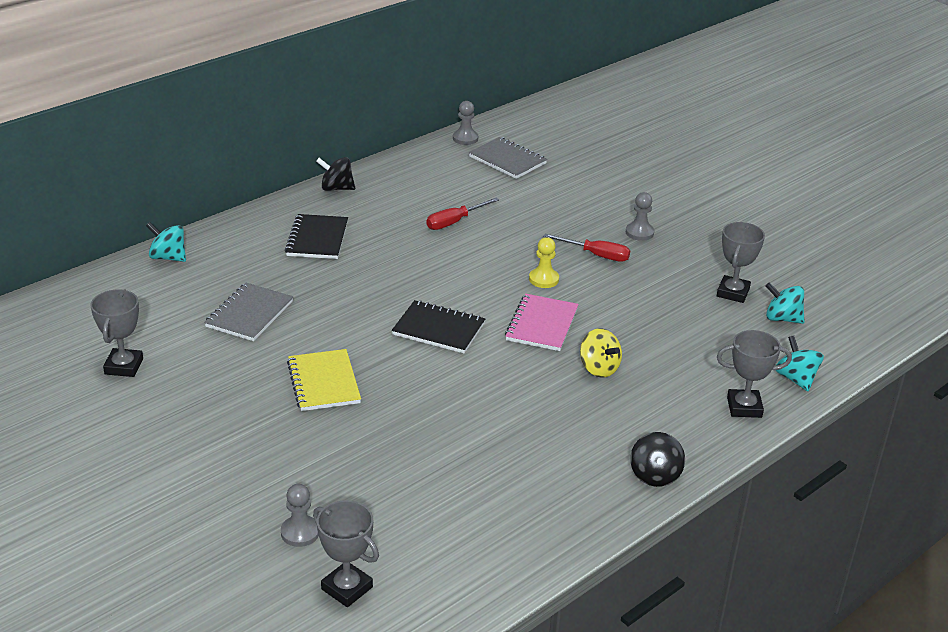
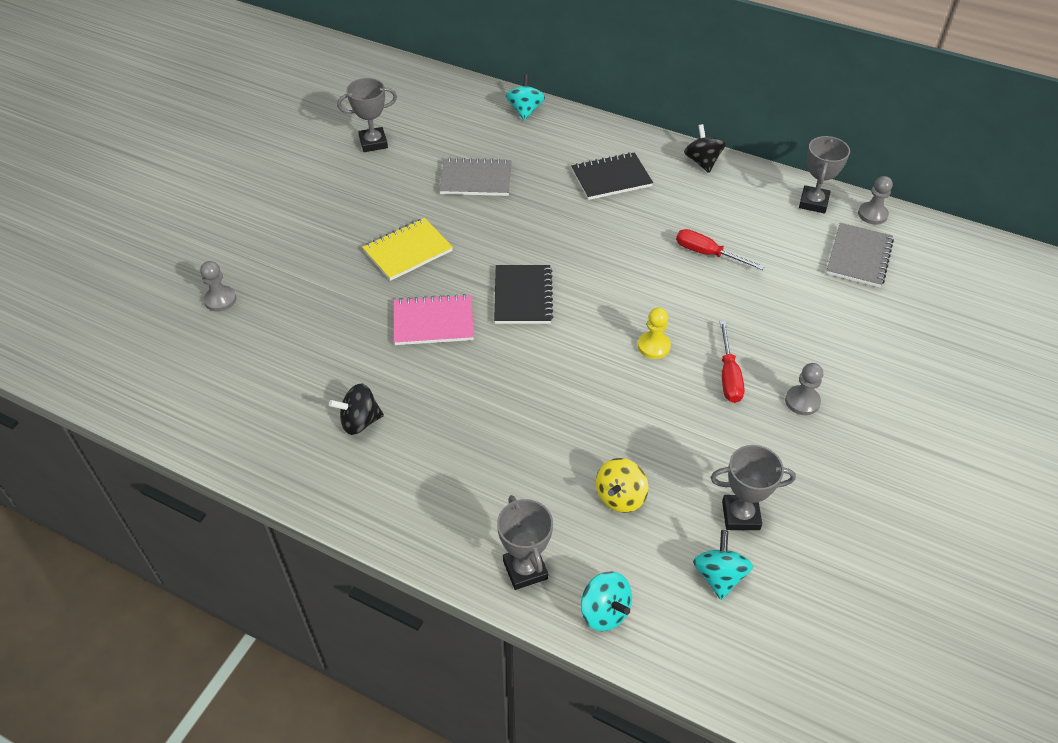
camera: 70 degrees right, 15 degrees up
grey trophy [313,500,379,607] -> grey trophy moved to [799,136,850,213]
pink notebook [505,294,579,351] -> pink notebook moved to [394,294,474,345]
yellow spinning top [580,328,622,377] -> yellow spinning top moved to [596,458,648,513]
black spinning top [630,432,685,487] -> black spinning top moved to [329,383,384,435]
turquoise spinning top [776,335,824,391] -> turquoise spinning top turned 90 degrees clockwise [581,571,632,631]

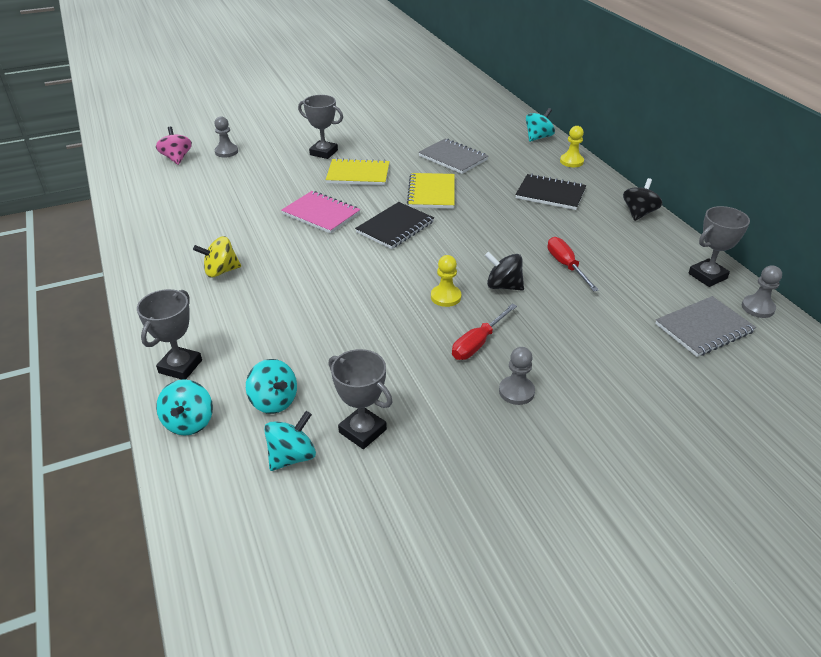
camera: 40 degrees right, 10 degrees down
black spinning top [329,383,384,435] -> black spinning top moved to [485,252,524,291]
grey trophy [337,78,397,152] -> grey trophy moved to [298,95,343,159]
yellow spinning top [596,458,648,513] -> yellow spinning top moved to [193,236,241,278]
none -> pink spinning top [156,127,192,165]
none -> turquoise spinning top [246,359,297,414]
none -> yellow notebook [407,173,455,209]
none -> yellow pawn [560,126,584,167]

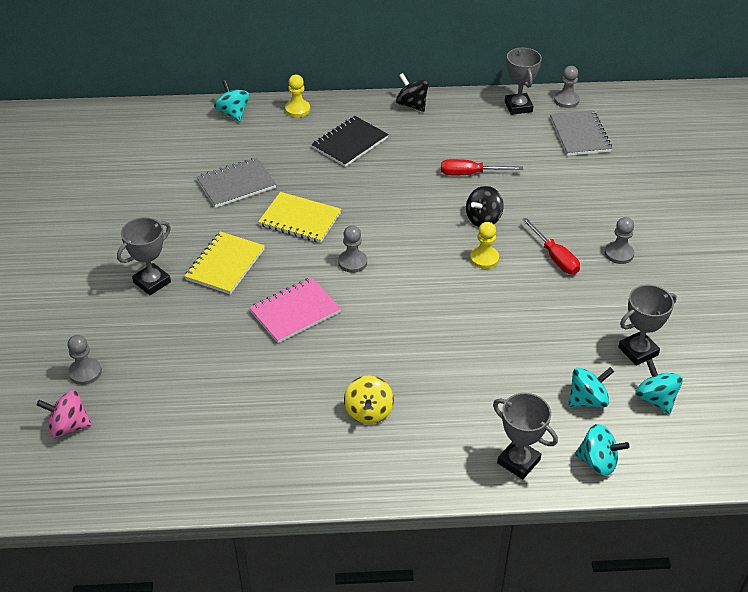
camera: 70 degrees left, 5 degrees up
black notebook [355,202,434,249] -> grey pawn [338,225,367,273]

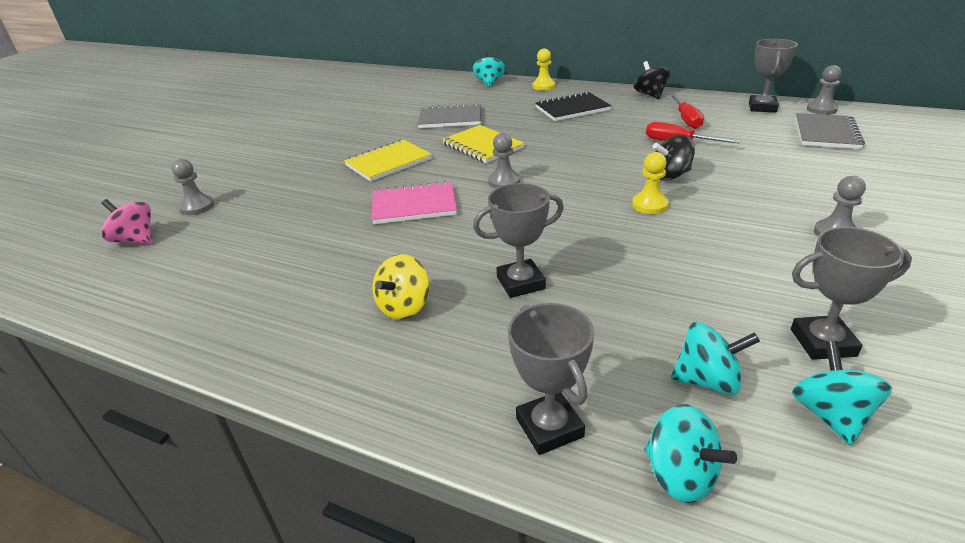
camera: 30 degrees right, 10 degrees down
grey trophy [117,217,171,295] -> grey trophy moved to [473,183,564,298]
red screwdriver [522,218,580,275] -> red screwdriver moved to [669,94,704,129]

